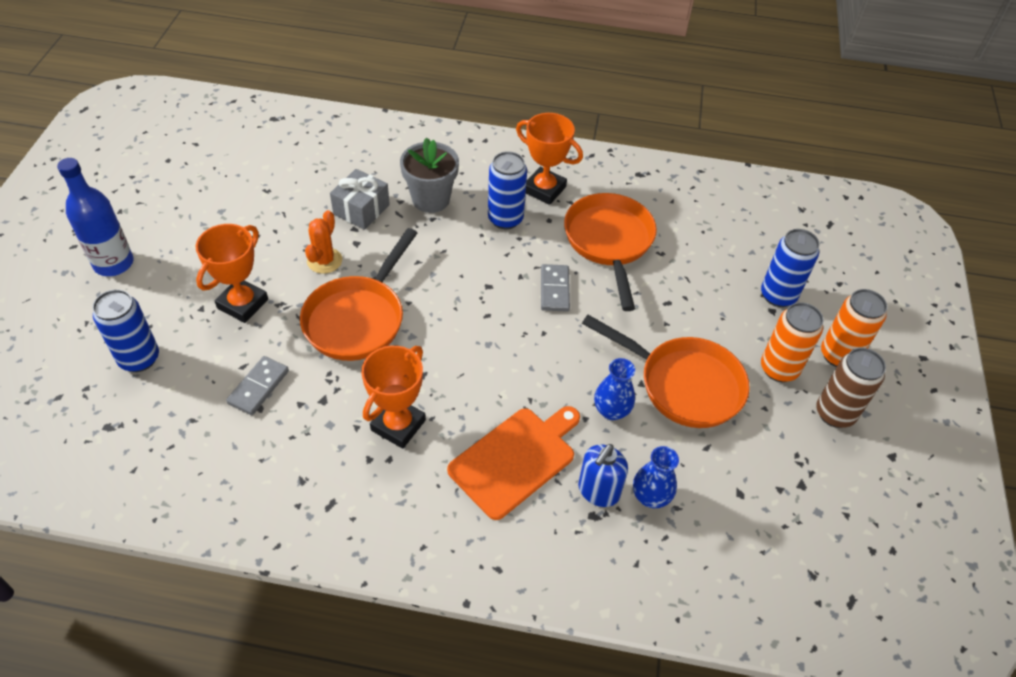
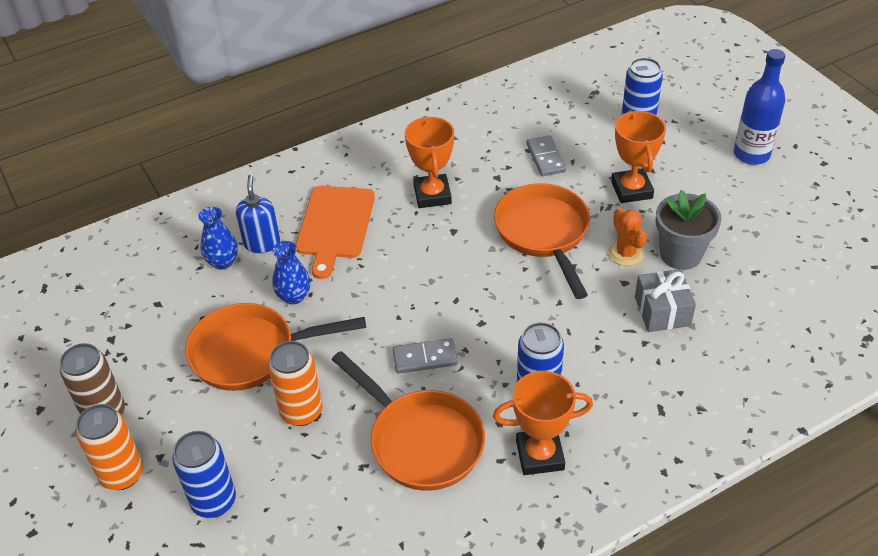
camera: 145 degrees right, 5 degrees down
grey flower pot [400,137,459,213] -> grey flower pot moved to [656,190,721,270]
grey domino [541,264,570,312] -> grey domino turned 60 degrees counterclockwise [392,338,458,374]
orange can [761,302,823,382] -> orange can moved to [268,341,322,426]

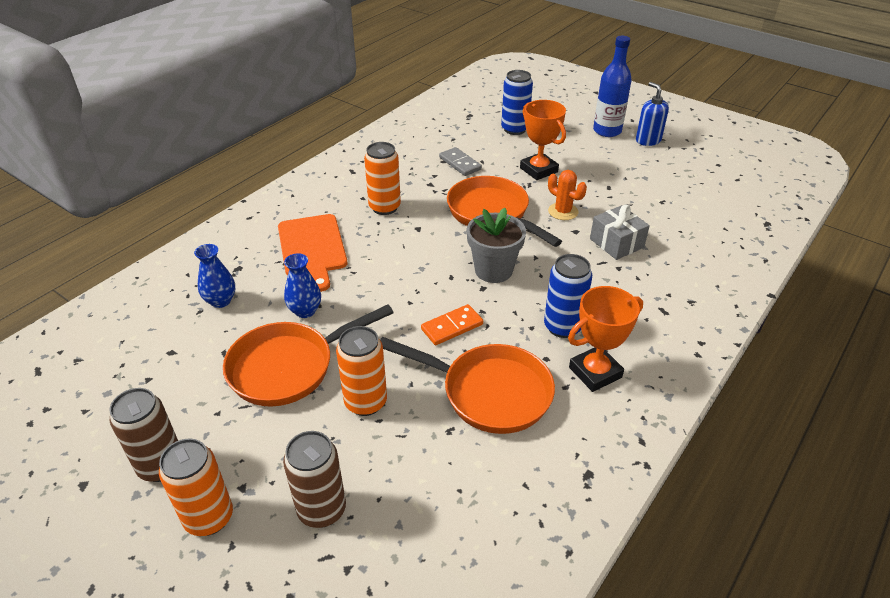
camera: 25 degrees left, 5 degrees down
blue can [172,431,236,518] -> brown can [283,431,346,528]
blue soap dispenser [236,175,280,253] -> blue soap dispenser moved to [636,82,669,146]
grey domino [392,338,458,374] -> orange domino [421,304,483,345]
orange trophy [405,116,454,208] -> orange can [364,142,401,215]
grey flower pot [656,190,721,270] -> grey flower pot moved to [466,208,526,283]

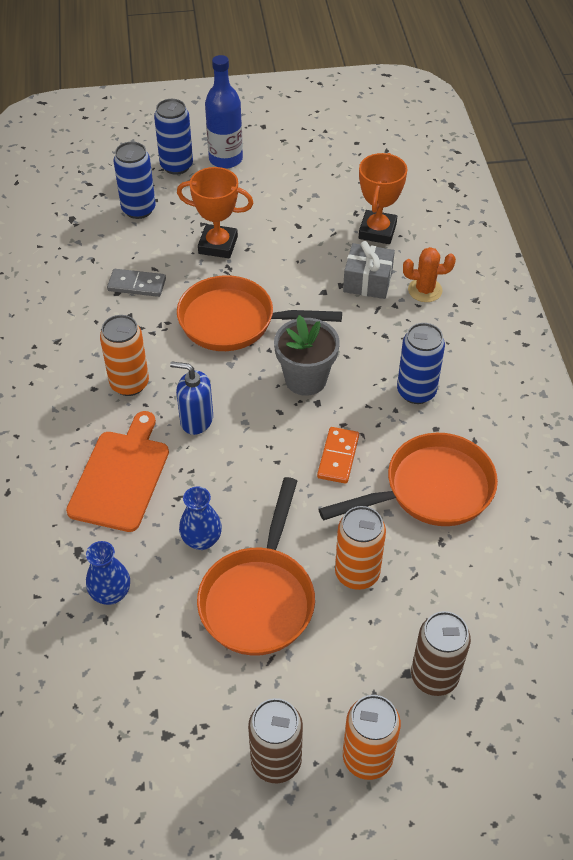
camera: 45 degrees left, 10 degrees up
orange cutting board [278,214,348,292] -> orange cutting board turned 105 degrees counterclockwise [66,411,169,532]
orange cactus [548,170,587,220] -> orange cactus moved to [403,247,456,302]
orange trophy [568,286,643,392] -> orange trophy moved to [359,153,407,244]
blue soap dispenser [636,82,669,146] -> blue soap dispenser moved to [170,361,213,435]
none -> blue can [154,99,193,175]

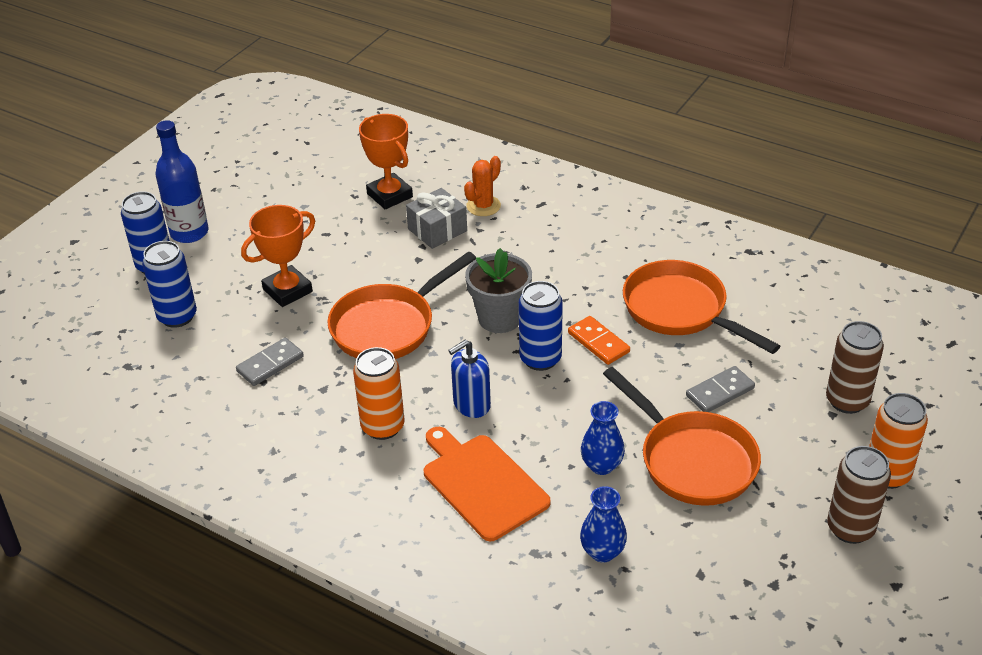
camera: 50 degrees left, 10 degrees down
orange pan [319,433,498,526] -> orange pan turned 60 degrees counterclockwise [623,260,780,354]
orange can [335,506,386,590] -> grey domino [686,366,755,412]
blue can [397,323,445,404] -> blue can moved to [519,281,563,371]

